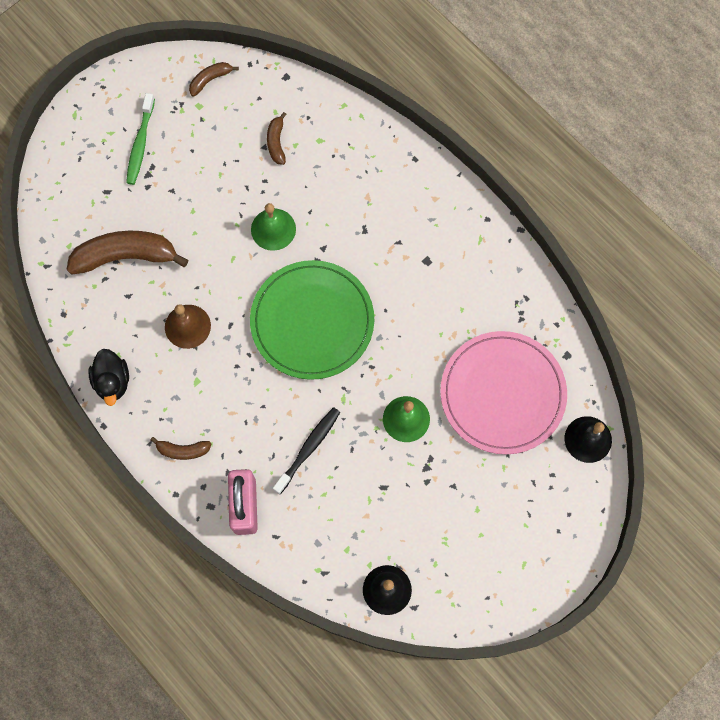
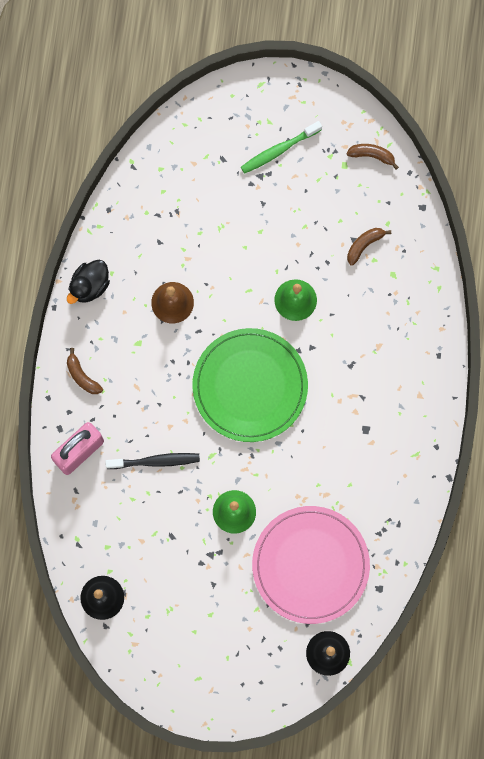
camera: 50 degrees right, 5 degrees up
brown banana [66,231,188,275] -> none

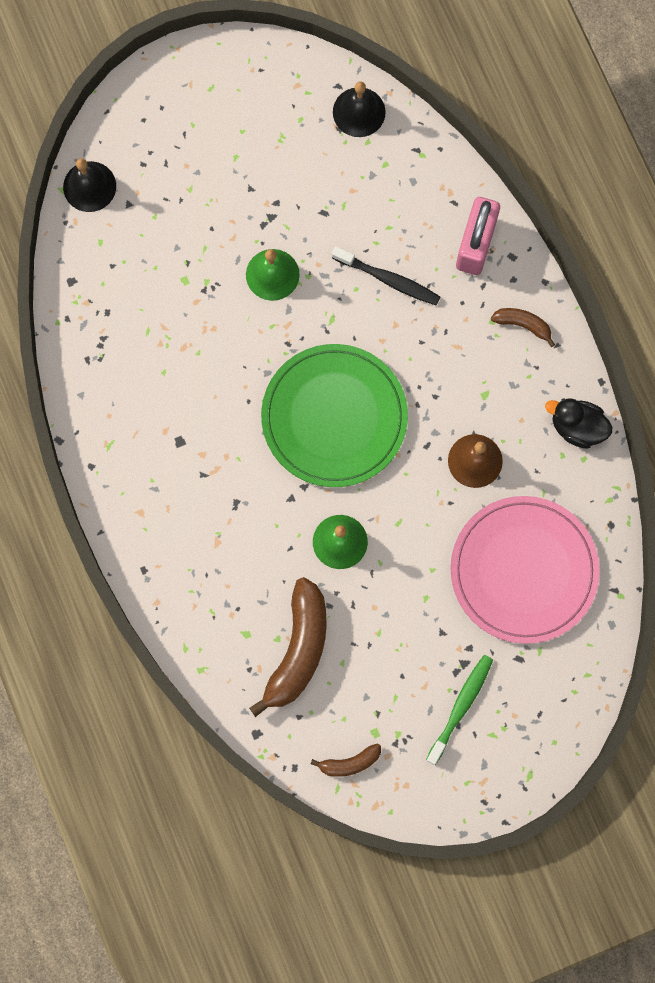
camera: 150 degrees right, 0 degrees up
black duck [67,260,110,304] -> black duck turned 75 degrees counterclockwise [545,398,612,449]
black toothbrush [105,453,200,469] -> black toothbrush turned 120 degrees counterclockwise [332,247,440,305]
pink plate [252,506,370,624] -> pink plate moved to [450,496,600,644]
brown banana [347,228,391,266] -> brown banana [249,577,327,717], size x2.05

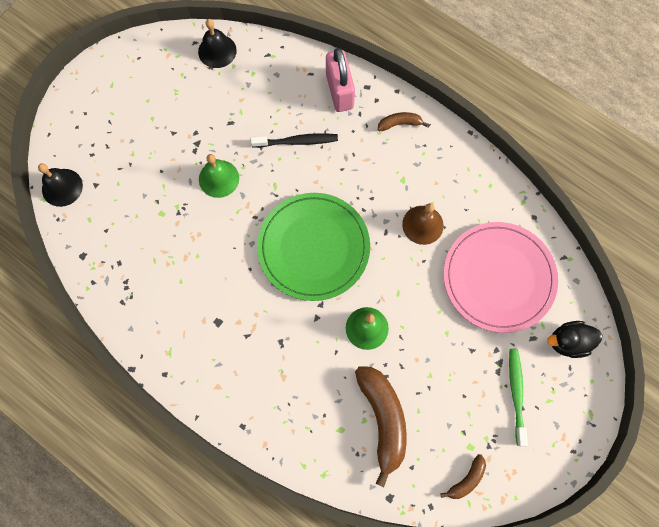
camera: 30 degrees left, 5 degrees down
black duck [545,398,612,449] -> black duck moved to [547,321,602,358]

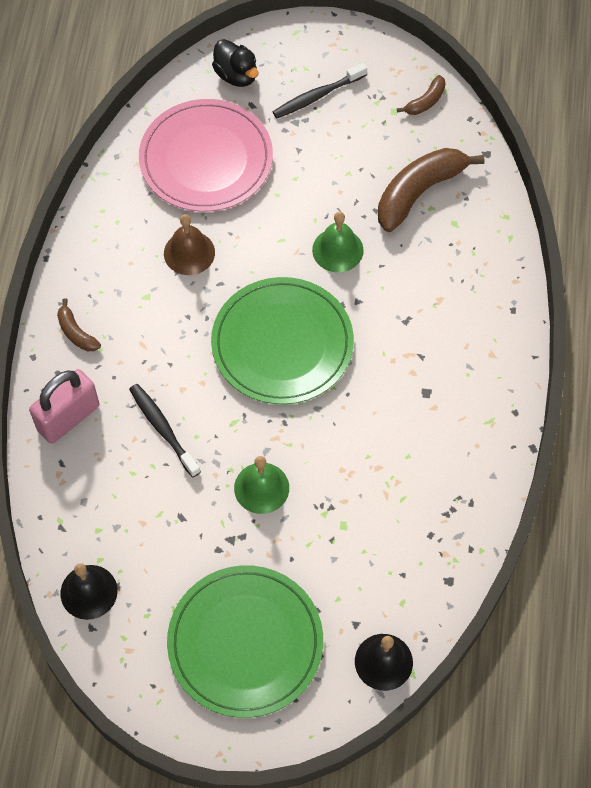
camera: 120 degrees left, 10 degrees down
brown banana [440,454,486,499] -> brown banana turned 120 degrees clockwise [397,75,445,115]
green toothbrush [509,349,528,446] -> black toothbrush [273,63,367,118]
none -> green plate [167,565,323,718]

